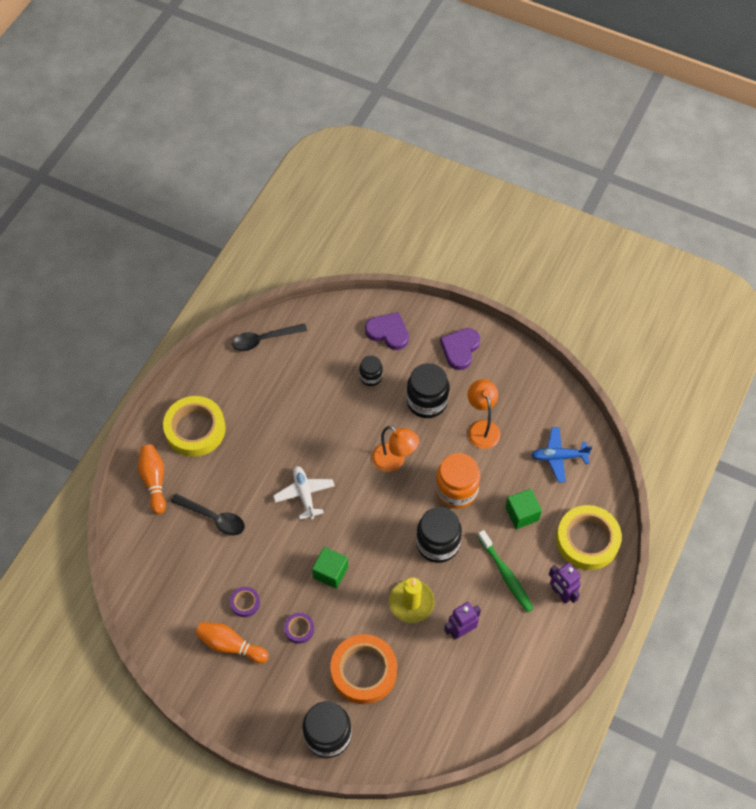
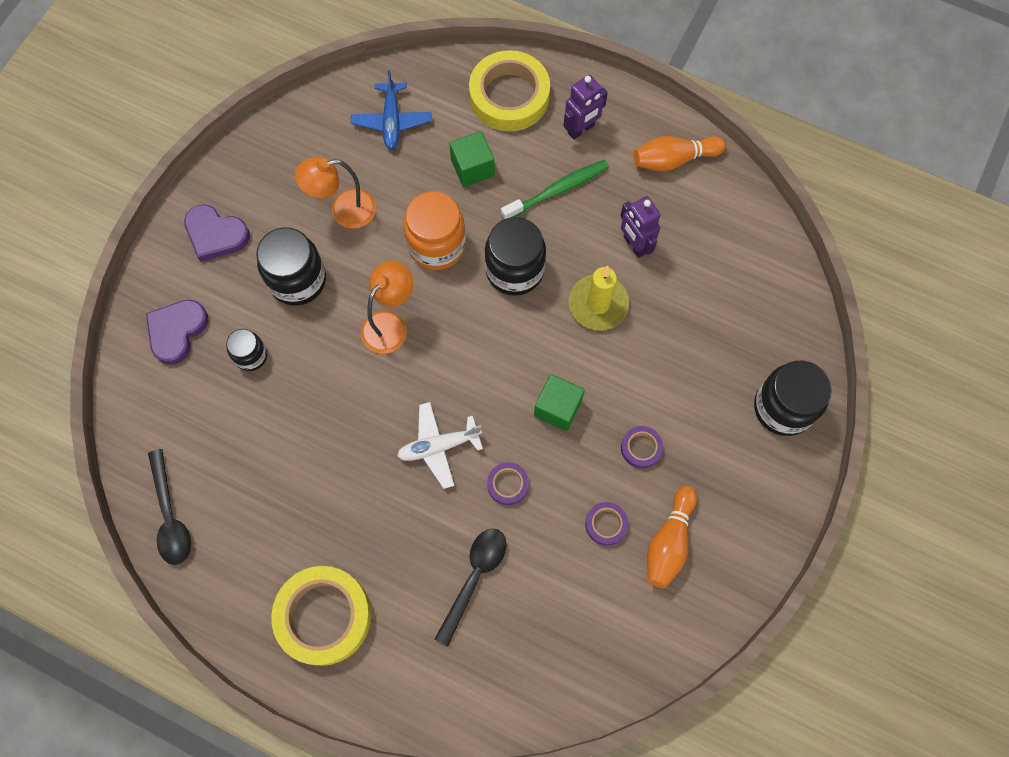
camera: 90 degrees left, 10 degrees up
orange bowling pin [138,445,166,514] -> orange bowling pin moved to [634,136,726,171]
orange tape [330,634,397,704] -> none
none -> purple tape [487,462,529,505]

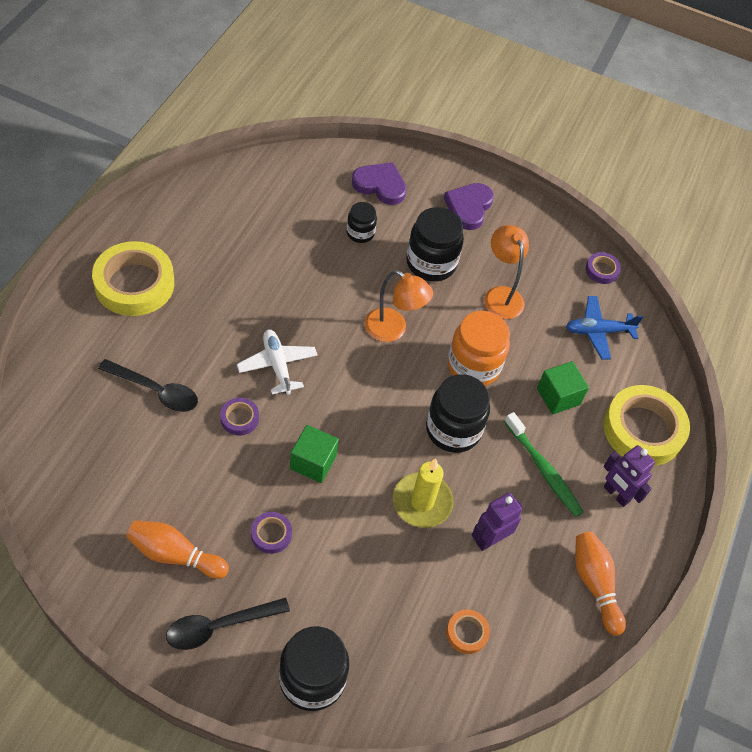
camera: 80 degrees right, 15 degrees down
black spoon [148,449,191,565] -> black spoon moved to [166,598,290,650]
purple tape [585,502,628,546] -> purple tape moved to [586,252,621,284]
none -> orange tape [446,609,490,654]

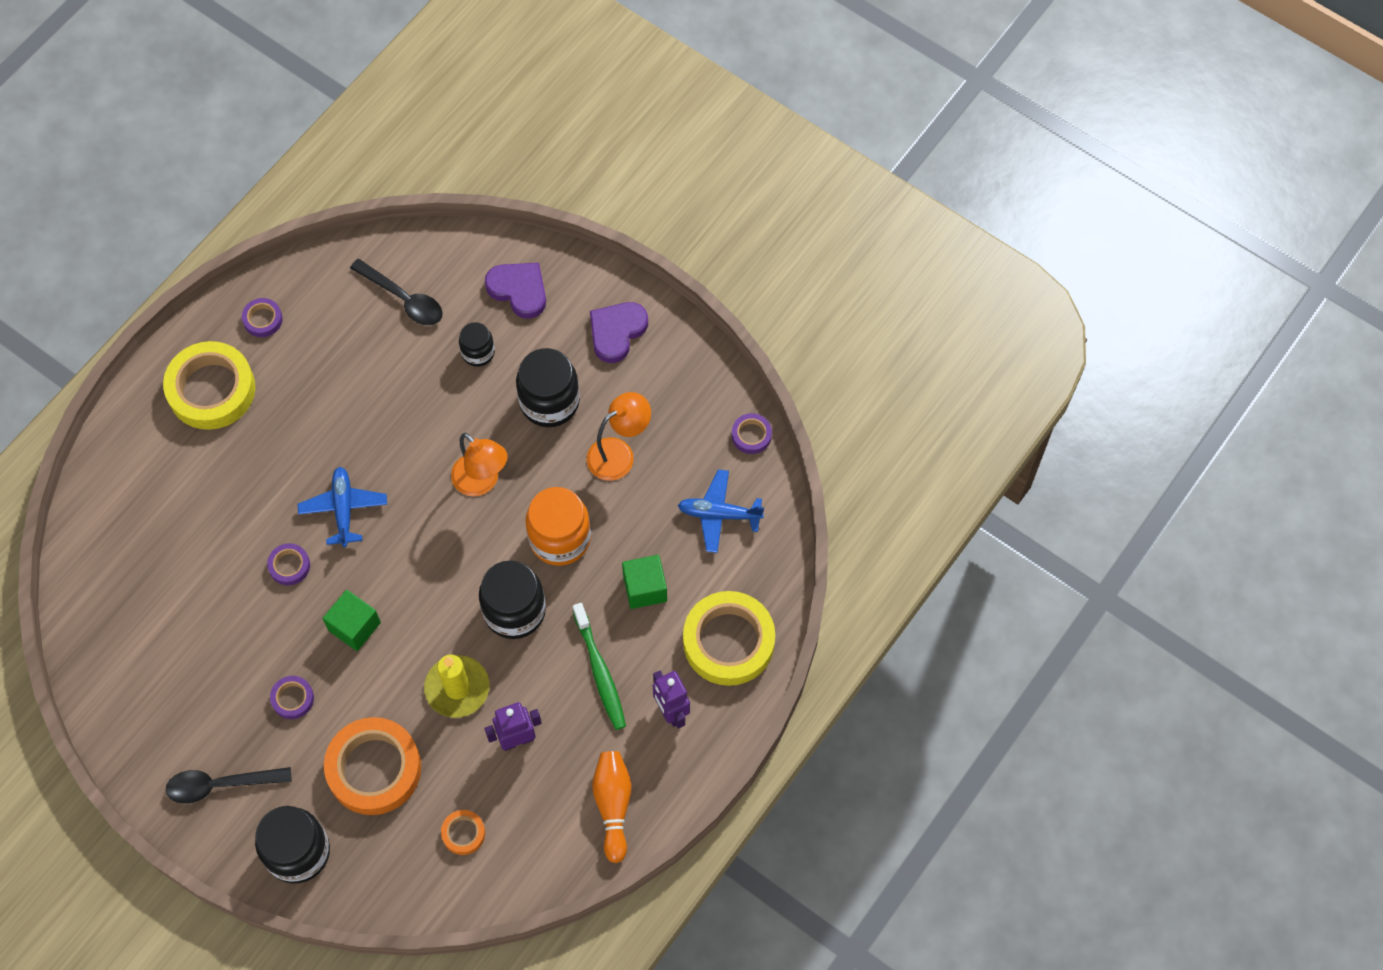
camera: 20 degrees right, 10 degrees up
black spoon [98,359,198,412] -> black spoon moved to [350,259,443,325]
orange bowling pin [126,520,229,579] -> none
white plane [237,329,318,395] -> blue plane [298,467,387,547]
orange lamp [484,225,529,319] -> orange lamp turned 60 degrees clockwise [586,392,651,481]
none -> purple tape [242,298,283,337]
none -> orange tape [324,717,421,815]

